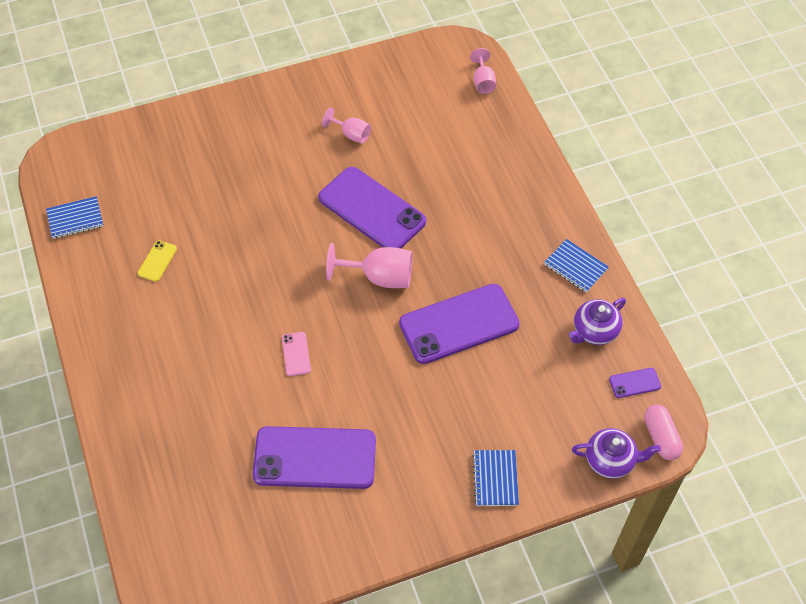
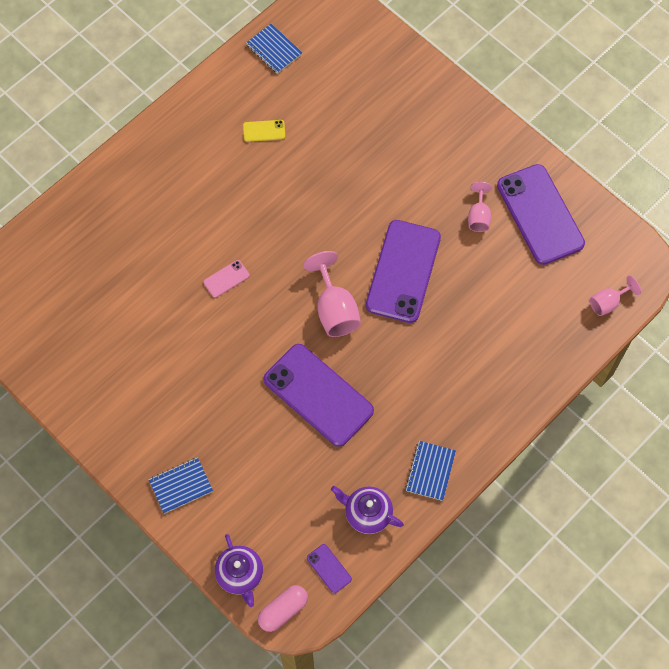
camera: 65 degrees right, 10 degrees up
purple phone [253,426,376,489] -> purple phone moved to [497,164,585,265]

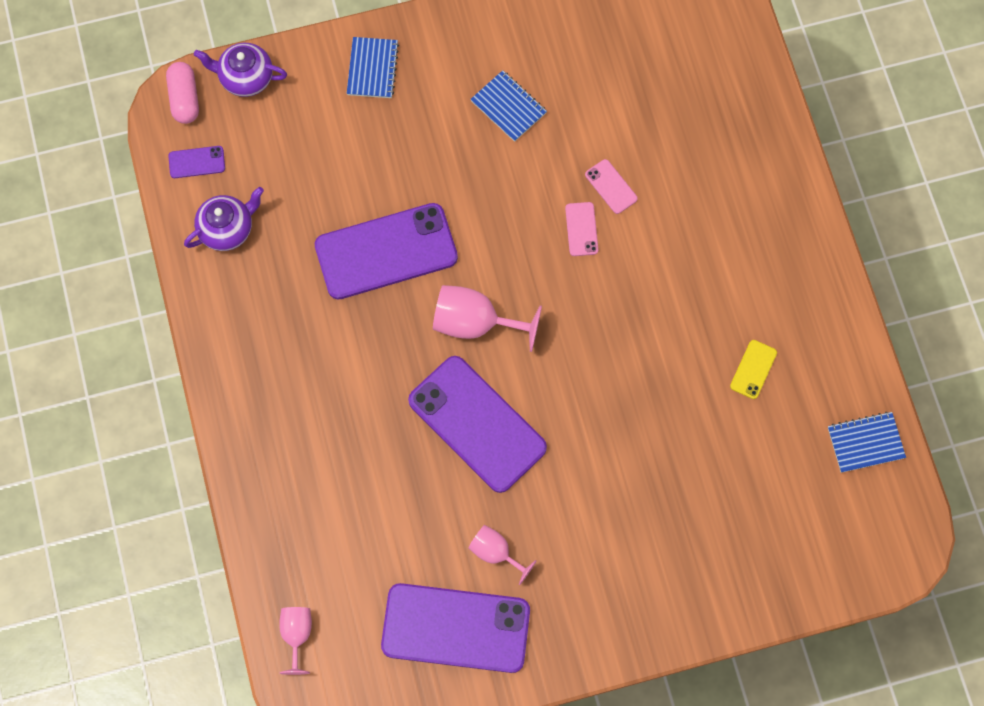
camera: 120 degrees right, 5 degrees up
blue notebook [405,441,456,501] -> blue notebook moved to [470,70,547,142]
none -> pink phone [585,159,638,214]

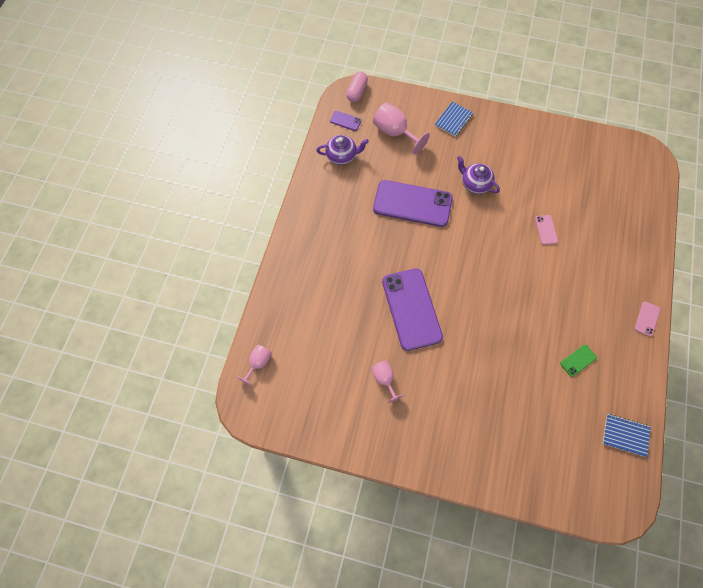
camera: 30 degrees right, 5 degrees down
purple teapot [194,43,287,97] -> purple teapot moved to [457,156,500,194]
purple phone [381,583,530,673] -> none
pink goblet [433,285,542,352] -> pink goblet moved to [373,103,430,155]
blue notebook [470,70,547,142] -> none
pink phone [565,202,598,256] -> pink phone moved to [635,301,660,336]
yellow phone [730,340,777,399] -> green phone [560,345,597,377]

